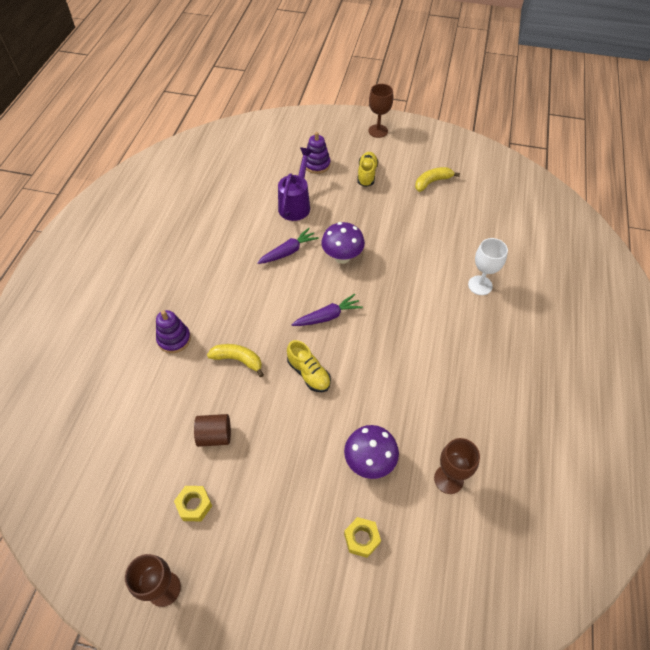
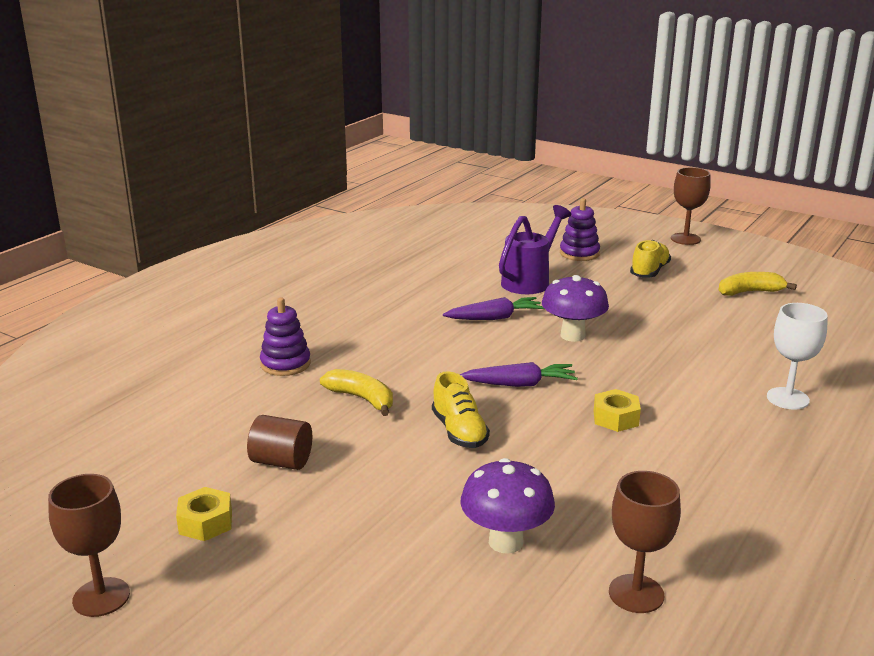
camera: 20 degrees right, 30 degrees down
yellow nut [344,517,381,558] -> yellow nut moved to [594,389,641,432]

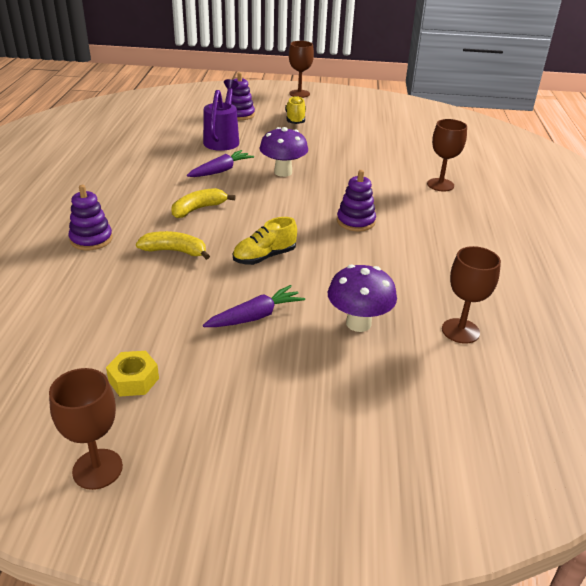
camera: 30 degrees left, 10 degrees up
brown cylinder [247,415,312,470] -> none
yellow shoe [432,371,490,448] -> yellow shoe turned 105 degrees clockwise [233,217,297,265]
purple carrot [459,362,578,387] -> purple carrot moved to [203,285,305,327]
yellow nut [594,389,641,432] -> purple stacking toy [337,170,376,232]
yellow banana [718,272,797,296] -> yellow banana moved to [171,188,236,218]
white goblet [767,303,828,410] -> brown goblet [427,119,467,192]

